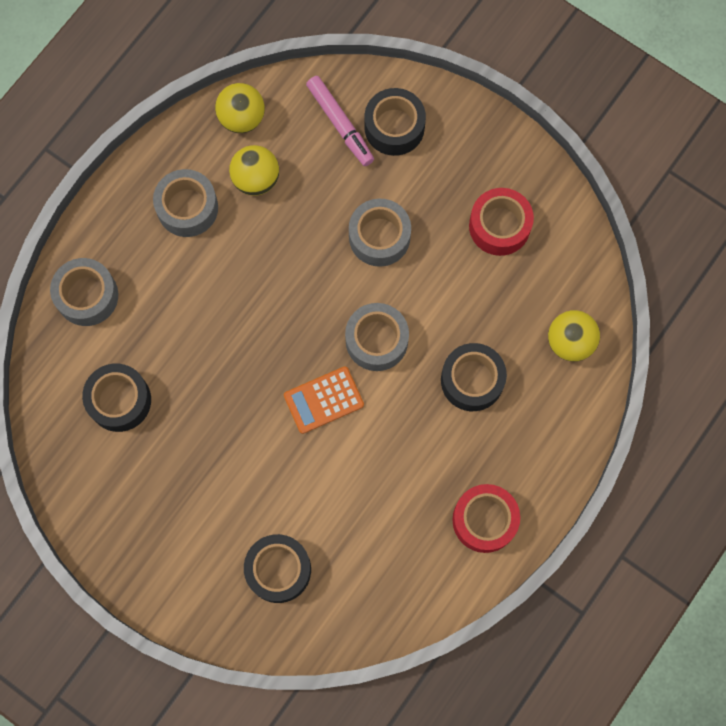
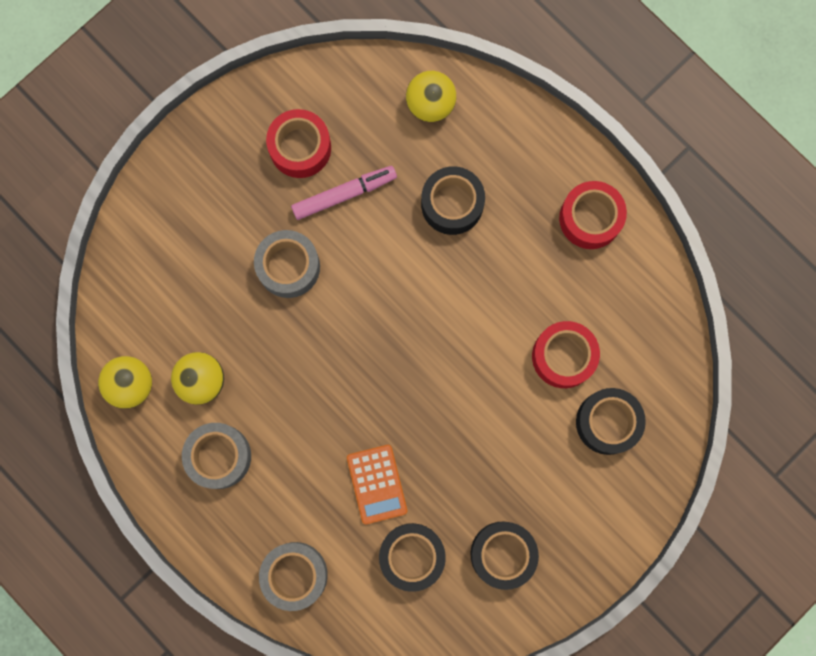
camera: 80 degrees left, 5 degrees up
orange calculator [284,366,364,434] -> orange calculator moved to [347,445,407,524]
pink marker [306,76,374,166] -> pink marker moved to [291,166,397,220]
grey tape [345,303,409,371] -> none
black tape [364,88,426,156] -> black tape moved to [470,521,539,590]
none -> red tape [532,321,600,388]

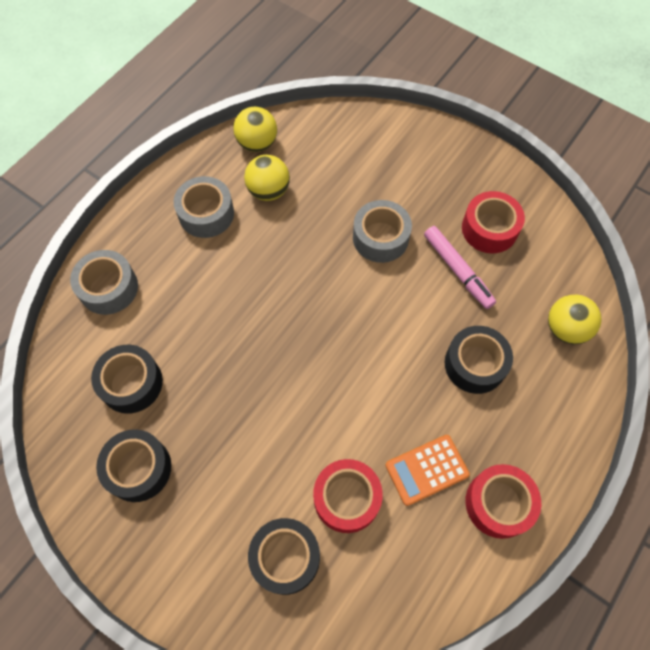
camera: 80 degrees right, 15 degrees down
orange calculator [347,445,407,524] -> orange calculator moved to [385,435,470,506]

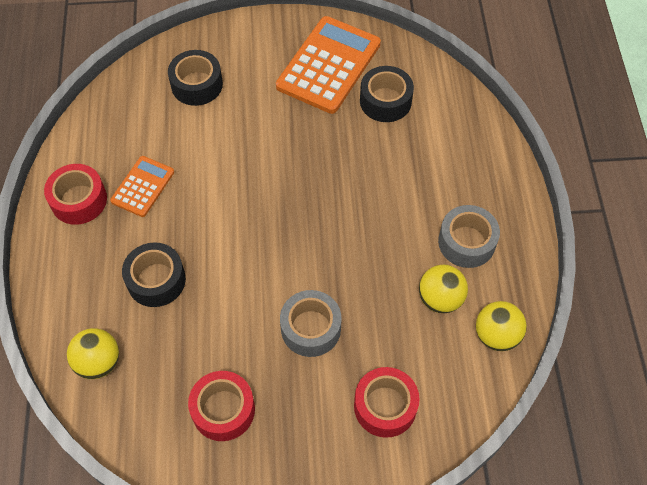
camera: 140 degrees right, 5 degrees down
grey tape [70,250,138,315] -> none
black tape [96,429,171,502] -> orange calculator [276,16,381,114]
red tape [313,459,383,533] -> red tape moved to [354,367,420,438]
pink marker [424,226,496,309] -> none

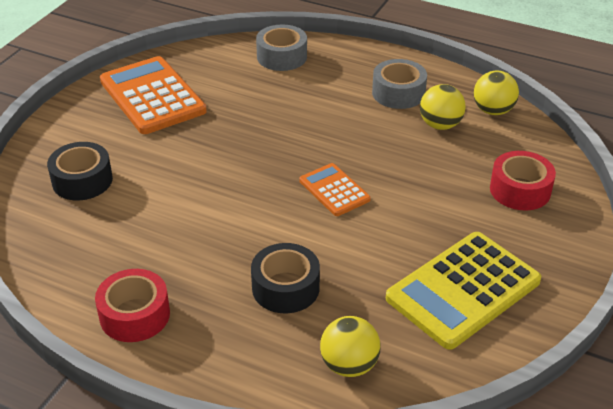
camera: 60 degrees left, 20 degrees down
orange calculator [110,156,174,217] -> orange calculator moved to [299,163,371,216]
red tape [188,371,255,441] -> yellow calculator [386,232,541,350]
grey tape [280,290,342,357] -> grey tape moved to [256,25,307,71]
black tape [360,66,414,122] -> none

